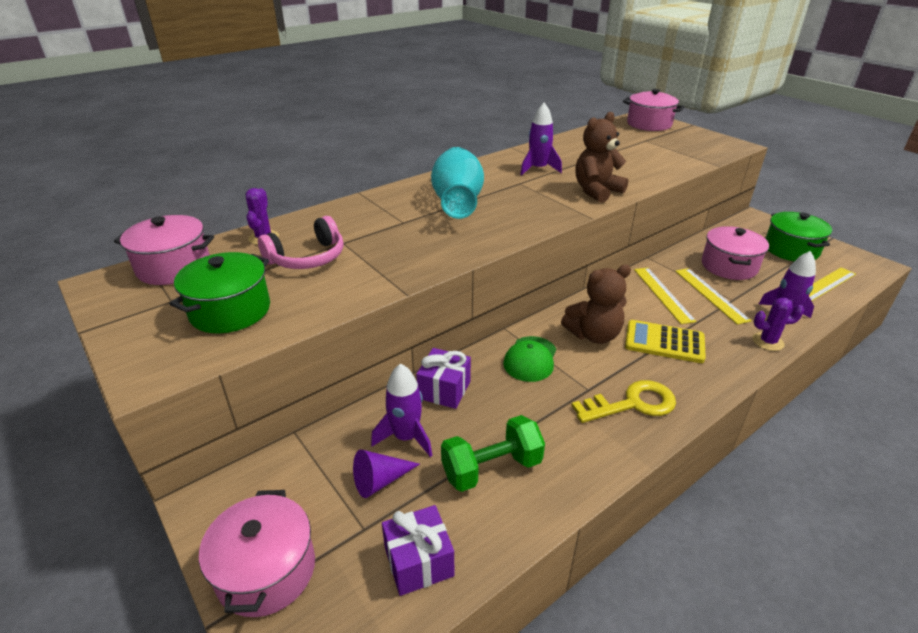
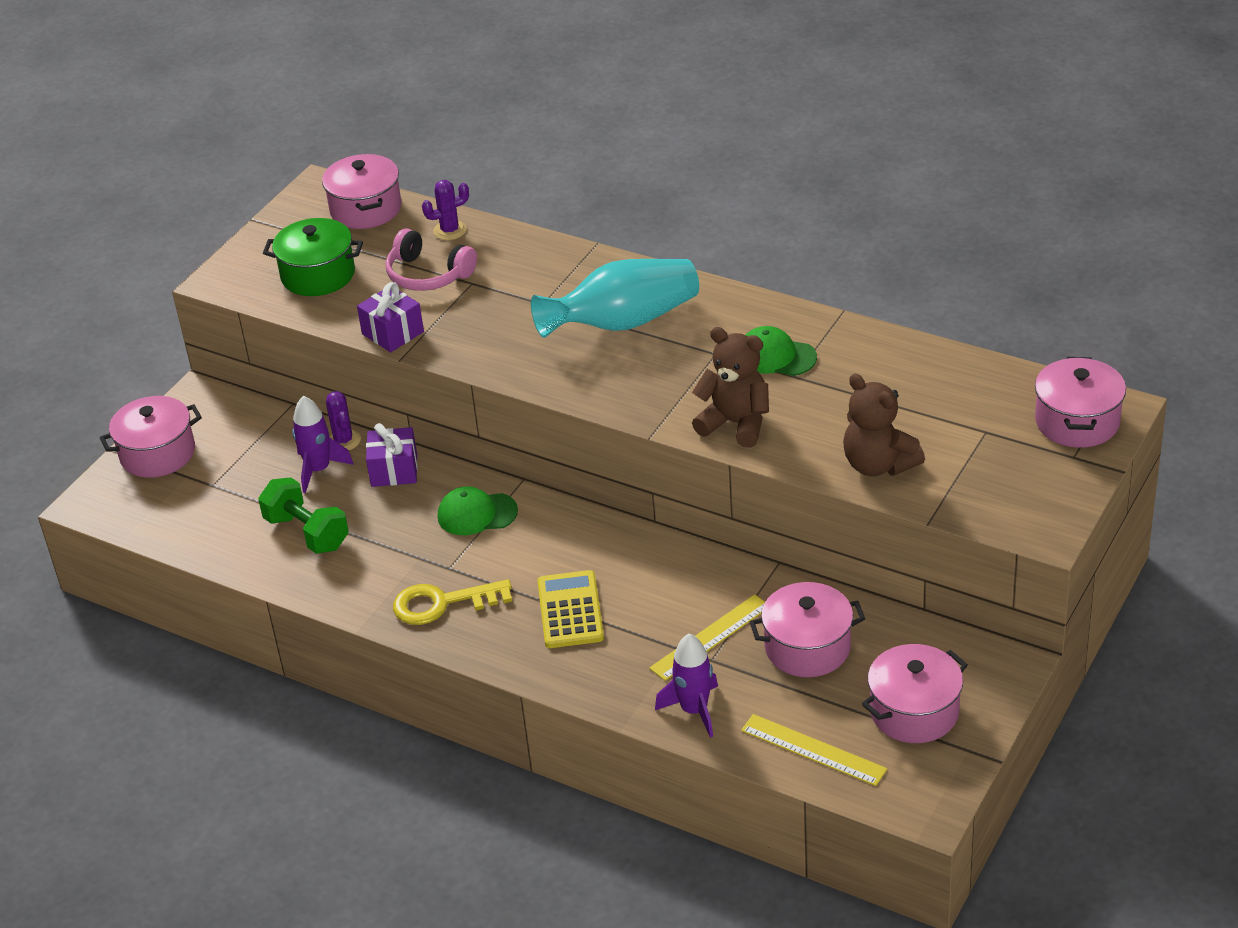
camera: 70 degrees right, 5 degrees up
purple cone [353,449,420,498] -> none
purple gift [382,505,454,596] -> purple gift moved to [357,282,424,352]
purple rocket [520,103,562,176] -> green cap [746,326,817,376]
brown teddy bear [561,265,631,344] -> brown teddy bear moved to [843,374,925,476]
yellow key [572,380,676,423] -> yellow key turned 120 degrees clockwise [393,579,512,625]
yellow ruler [634,268,697,324] -> none
purple cactus [753,298,804,351] -> purple cactus moved to [326,391,361,450]
green pot [765,212,832,261] -> pink pot [862,644,968,743]

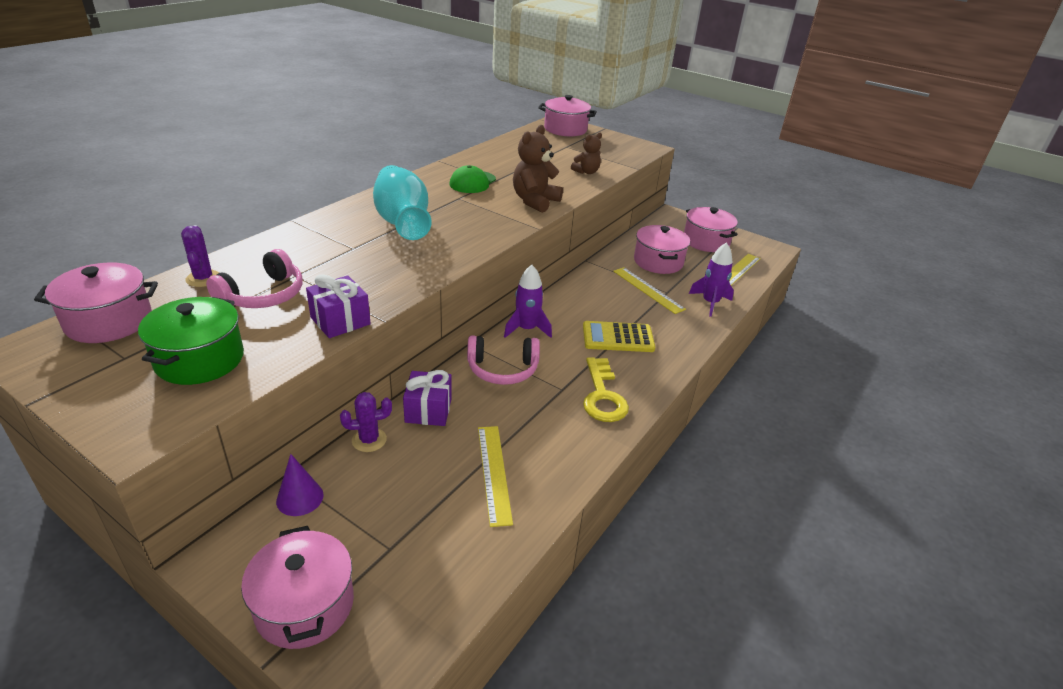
camera: 90 degrees left, 5 degrees down
green dumbbell [258,477,349,554] -> yellow ruler [478,426,513,527]
purple rocket [292,396,354,493] -> purple rocket moved to [504,265,552,338]
green cap [438,486,518,535] -> pink headphones [467,335,540,385]
brown teddy bear [843,374,925,476] -> brown teddy bear [571,132,602,174], size x0.62
none -> purple cone [276,454,323,516]

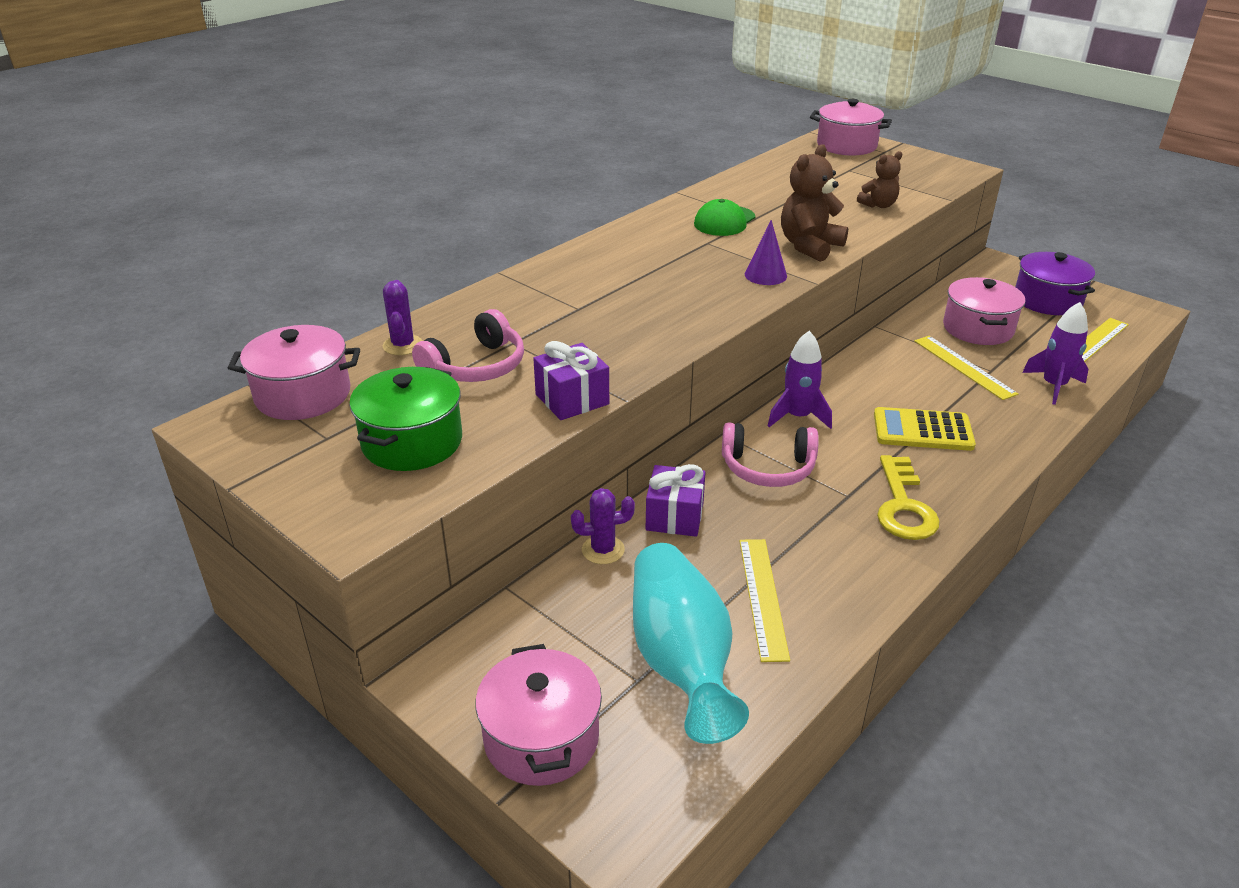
camera: 10 degrees right, 0 degrees up
purple cone [276,454,323,516] -> purple cone moved to [745,220,787,285]
turquoise vase [373,165,432,240] -> turquoise vase moved to [633,543,749,744]
pink pot [684,207,738,252] -> purple pot [1015,252,1095,315]

